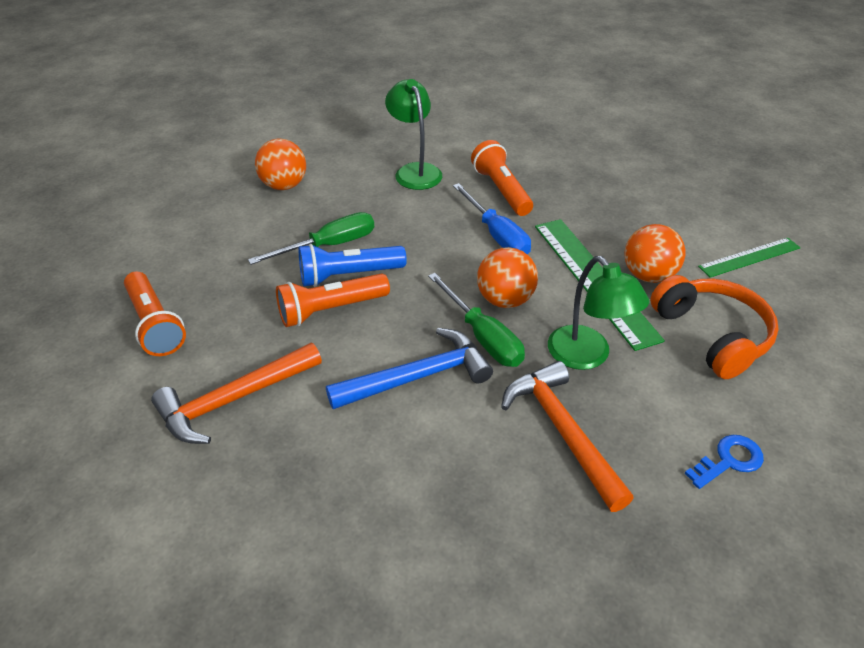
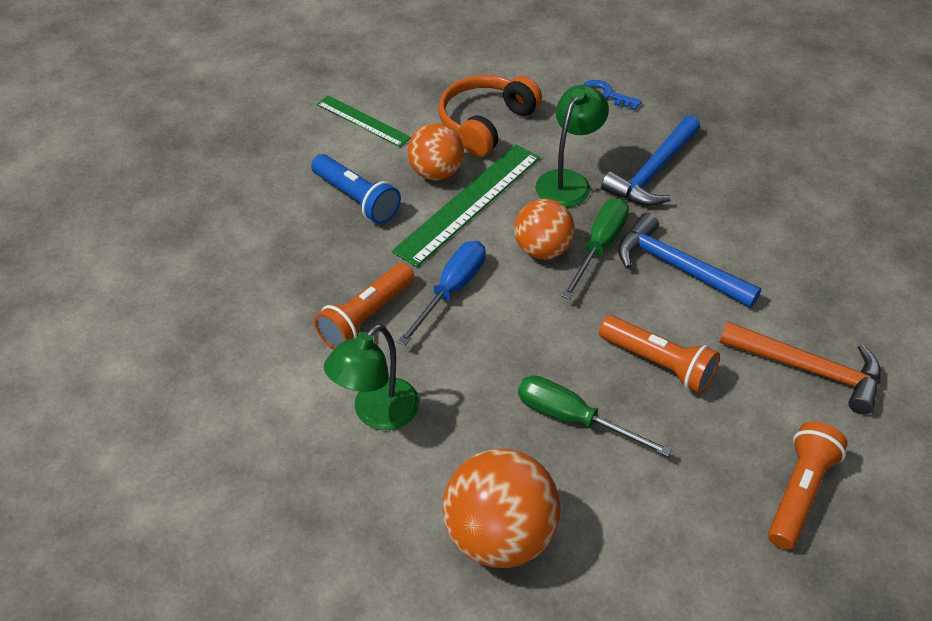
camera: 120 degrees left, 5 degrees up
orange ball [255,139,306,190] -> orange ball [443,449,561,568], size x1.54
blue flashlight [299,244,407,287] -> blue flashlight moved to [311,154,401,224]
orange hammer [501,361,634,512] -> blue hammer [601,115,700,206]

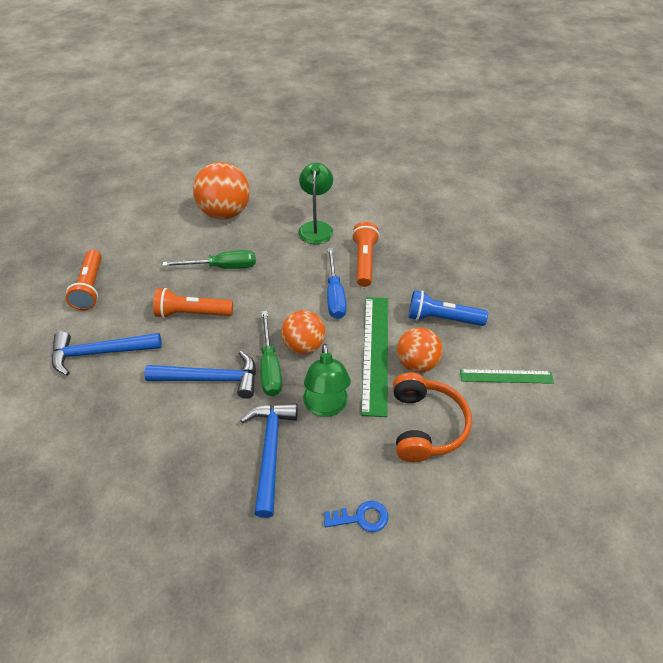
camera: 145 degrees right, 0 degrees up
orange hammer [720,321,881,415] -> blue hammer [52,332,162,376]

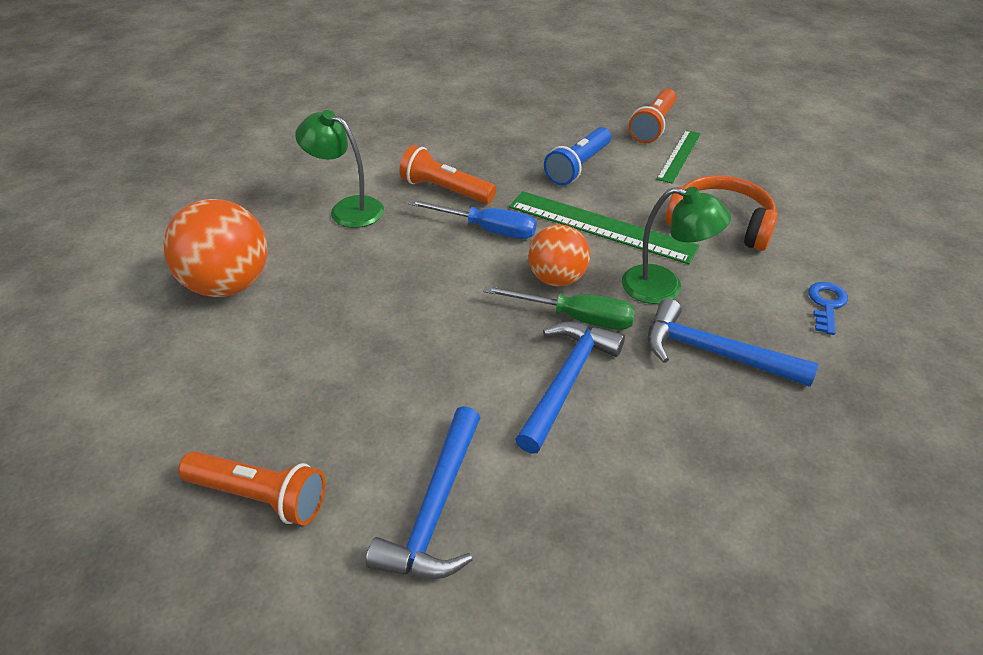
camera: 65 degrees left, 5 degrees down
orange flashlight [153,288,233,319] -> orange flashlight moved to [629,89,676,143]
green screwdriver [162,250,256,269] -> none
orange ball [397,327,443,372] -> none

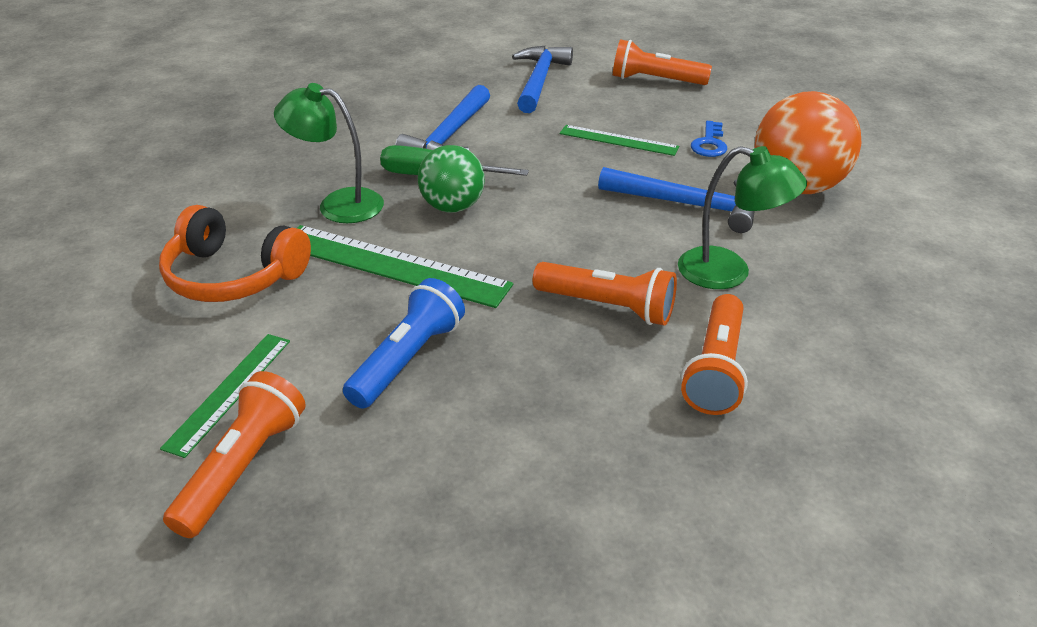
camera: 175 degrees right, 5 degrees down
blue screwdriver [408,199,537,239] -> none
orange ball [528,224,590,287] -> green ball [418,145,485,213]
blue hammer [648,299,818,387] -> blue hammer moved to [598,167,755,233]
blue key [808,282,848,335] -> blue key moved to [691,121,727,157]
none -> green ruler [560,125,679,156]
none -> orange flashlight [681,294,748,415]

